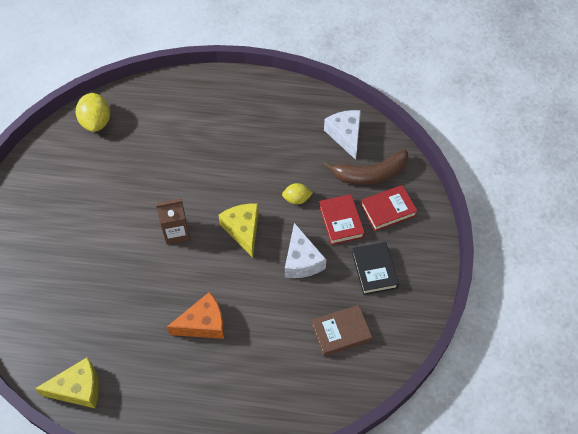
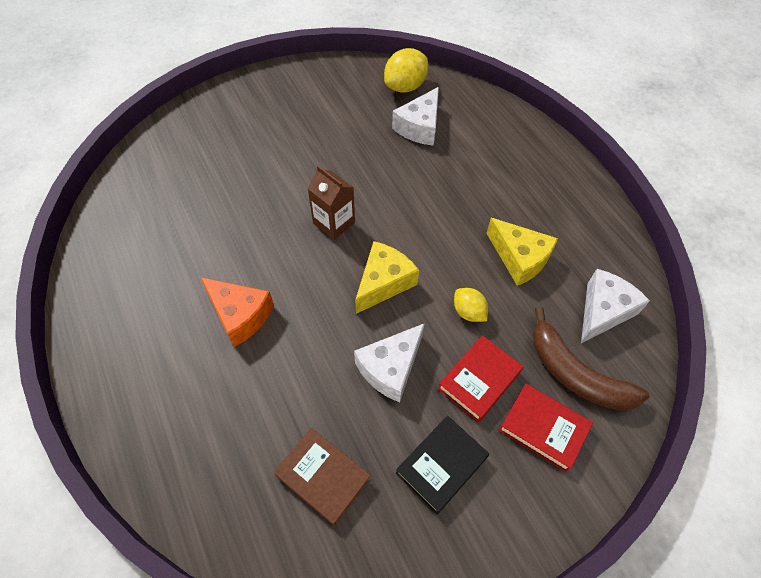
camera: 55 degrees right, 0 degrees up
yellow cheese [35,357,99,408] -> yellow cheese moved to [486,218,558,286]
none -> white cheese [392,87,439,146]

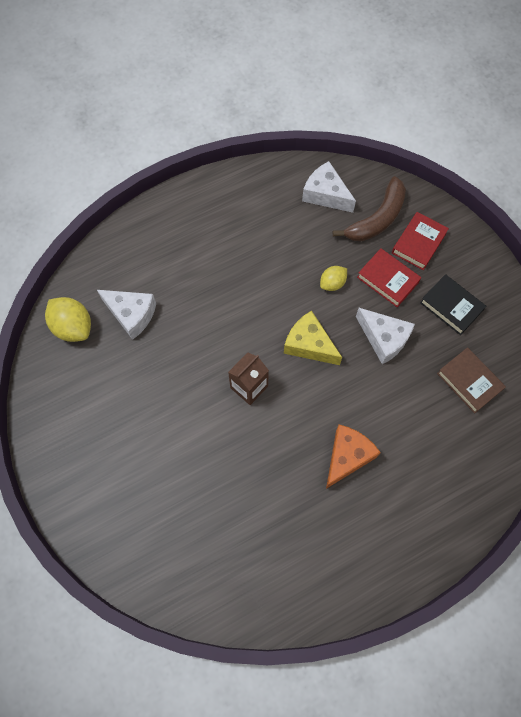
camera: 90 degrees left, 10 degrees up
brown book [274,428,371,526] -> brown book turned 75 degrees counterclockwise [437,347,506,413]
yellow cheese [486,218,558,286] -> none

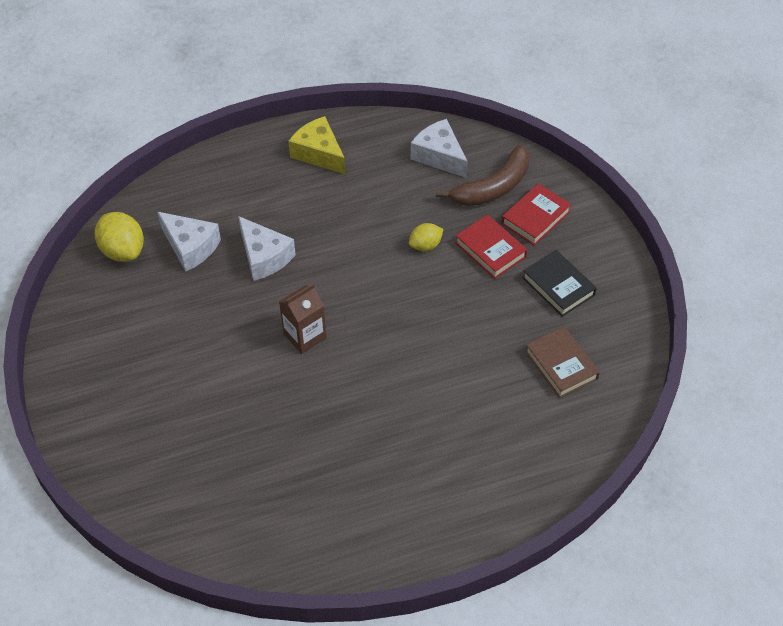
camera: 10 degrees right, 15 degrees down
yellow cheese [284,311,342,365] -> yellow cheese moved to [288,116,346,175]
orange cheese [326,424,381,489] -> none
white cheese [356,308,415,364] -> white cheese moved to [238,216,296,281]

